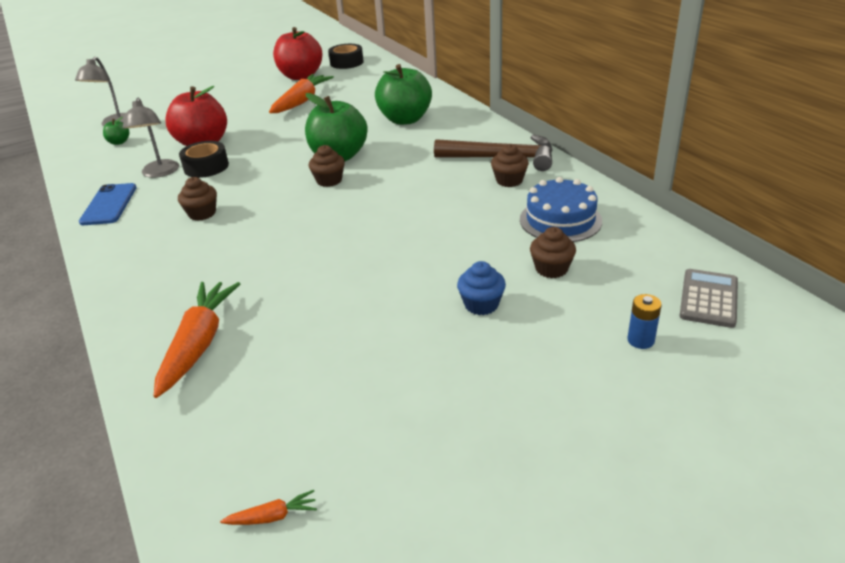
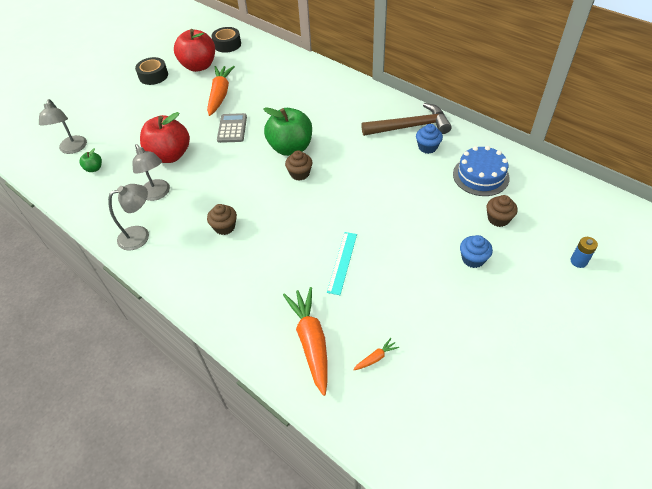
camera: 20 degrees left, 15 degrees up
blue phone [79,183,137,225] -> grey lamp [108,184,149,251]
black tape [179,141,229,178] -> black tape moved to [135,57,168,85]
orange carrot [220,490,317,525] -> orange carrot moved to [353,338,399,370]
green apple [375,64,432,125] -> none
brown cupcake [491,144,529,187] -> blue cupcake [416,124,443,154]
grey calculator [680,269,738,328] -> grey calculator moved to [217,113,247,143]
none -> turquoise ruler [327,232,357,295]

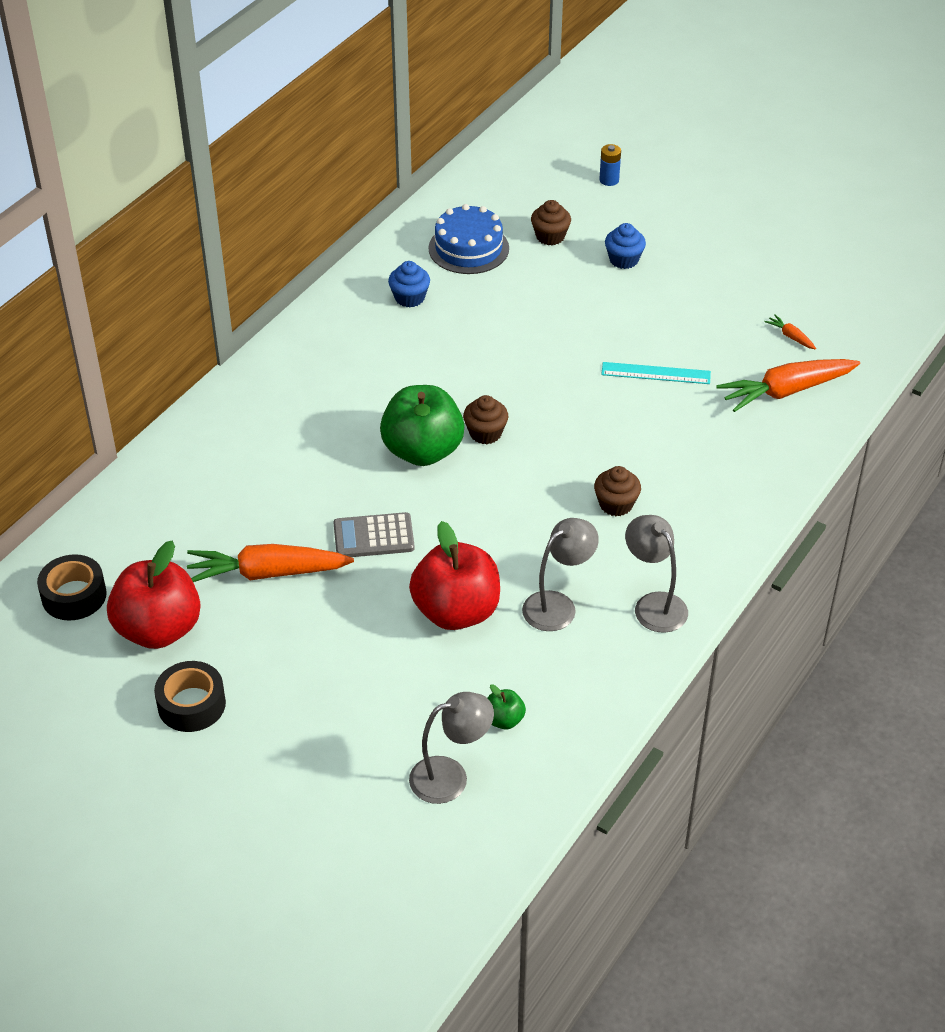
camera: 100 degrees left, 5 degrees down
brown hammer [361,103,452,136] -> none

